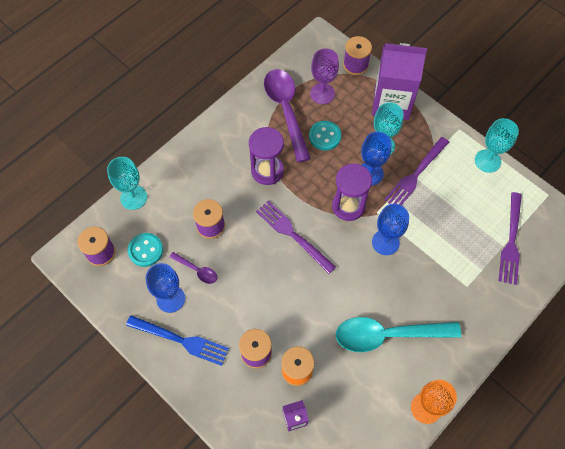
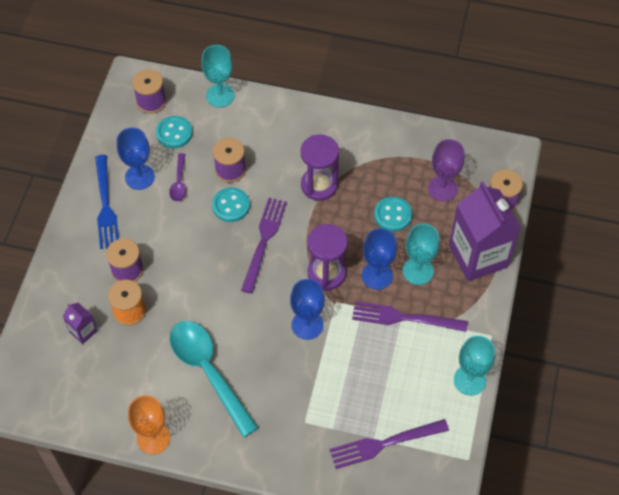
camera: 60 degrees right, 5 degrees down
purple spoon [264,69,311,163] -> none
none -> turquoise button [212,187,250,222]

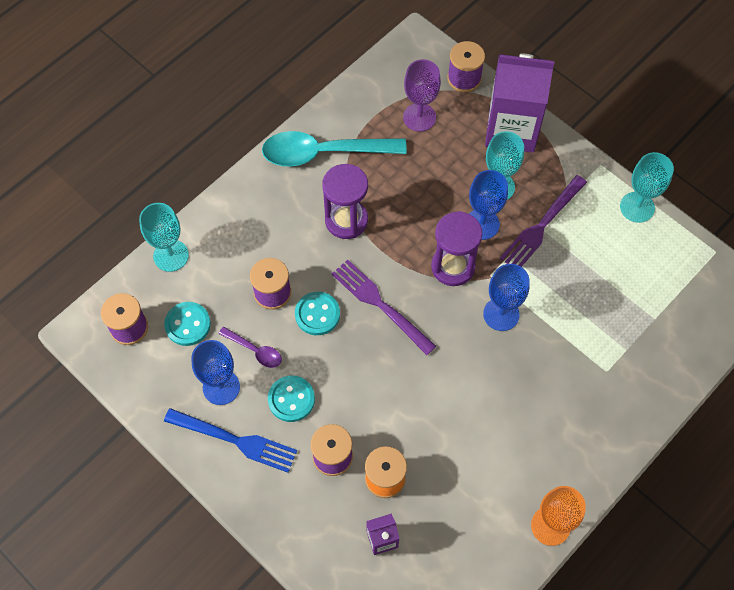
camera: 60 degrees left, 5 degrees up
turquoise spoon [170,321,258,437] -> turquoise spoon moved to [262,131,407,167]
purple fork [330,419,449,469] -> none
turquoise button [374,197,412,232] -> turquoise button moved to [268,376,315,422]

